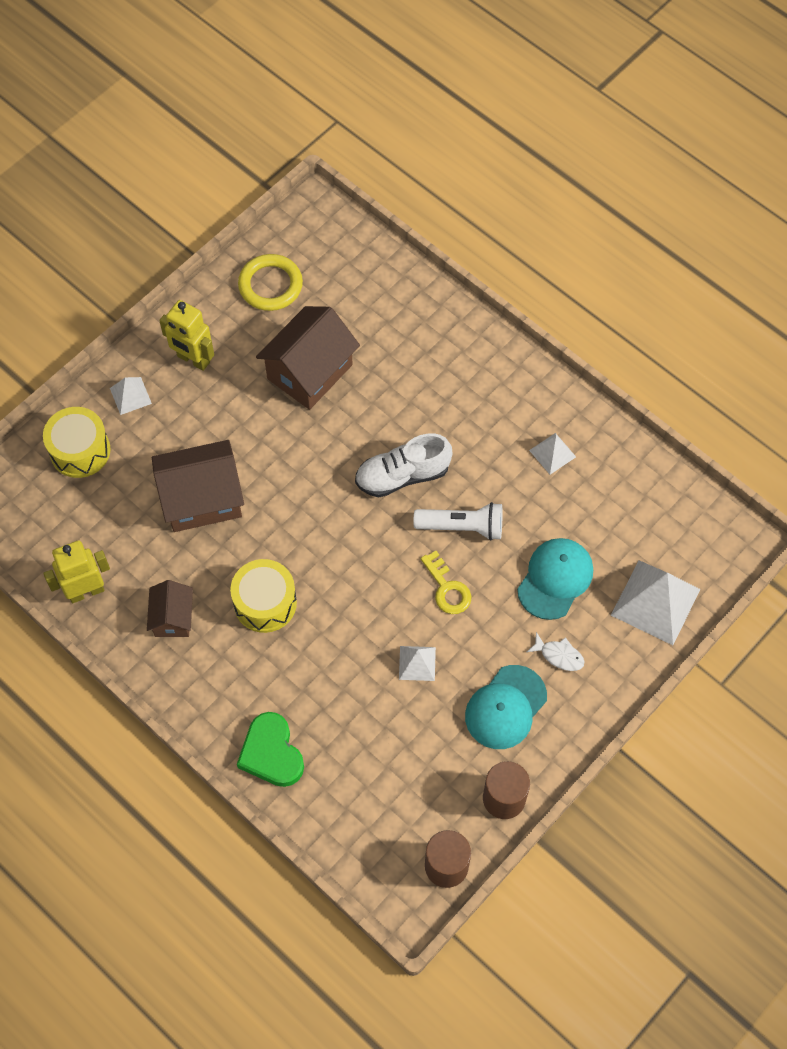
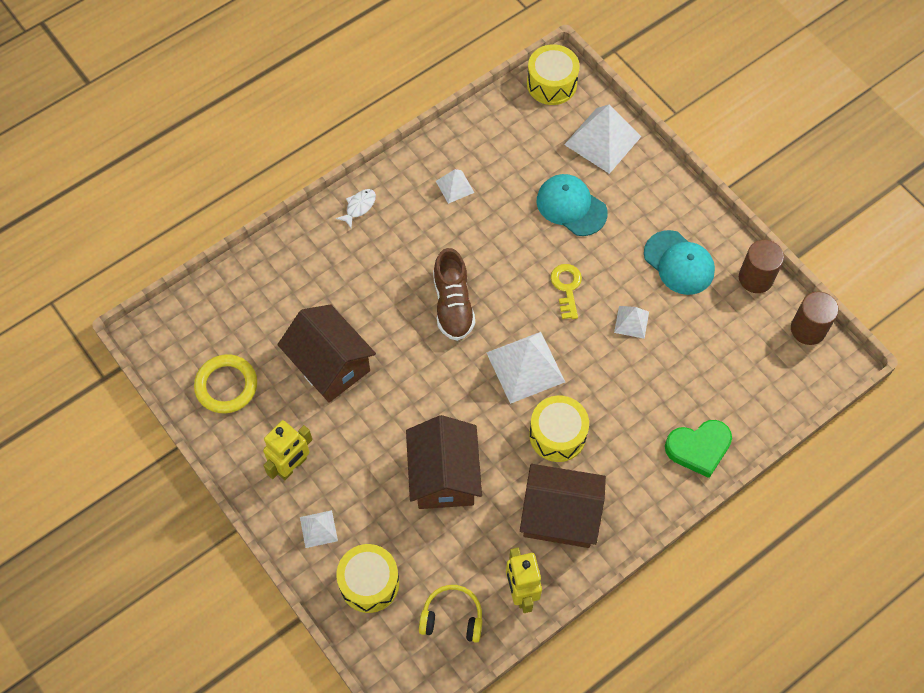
camera: 80 degrees left, 0 degrees up
brown house [147,580,193,637] -> brown house [520,464,606,548], size x1.77
white shoe [355,434,452,498] -> brown shoe [433,248,475,341]
white flashlight [414,502,502,540] -> none
yellow key [420,551,472,614] -> yellow key turned 75 degrees counterclockwise [551,264,582,319]
white fish [527,632,584,671] -> white fish moved to [336,189,376,228]
none -> yellow headphones [419,585,483,643]
none -> white pyramid [487,332,565,404]
none -> yellow drum [527,44,580,105]

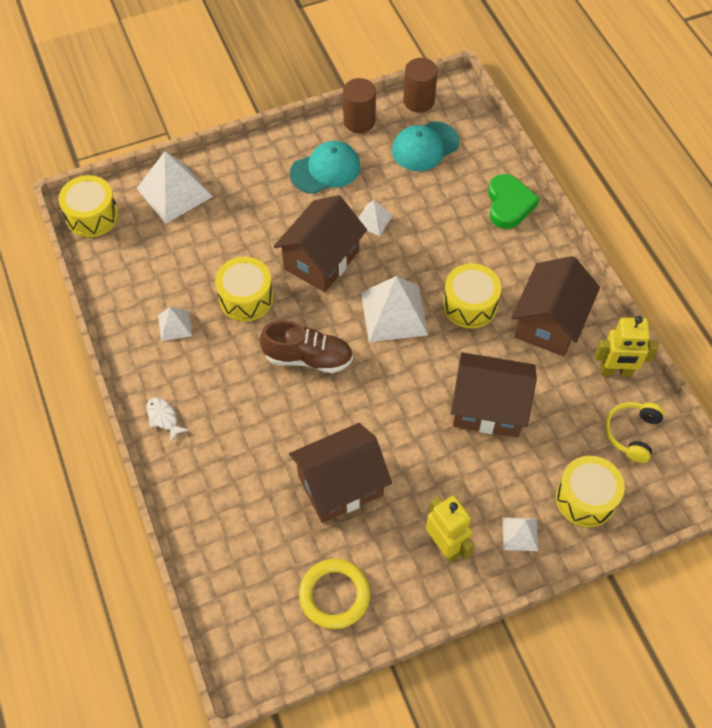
camera: 75 degrees left, 5 degrees down
turquoise cap [537,174,608,236] -> turquoise cap moved to [392,121,460,171]
yellow key [551,264,582,319] -> brown house [274,195,367,292]
none -> yellow drum [215,257,273,322]

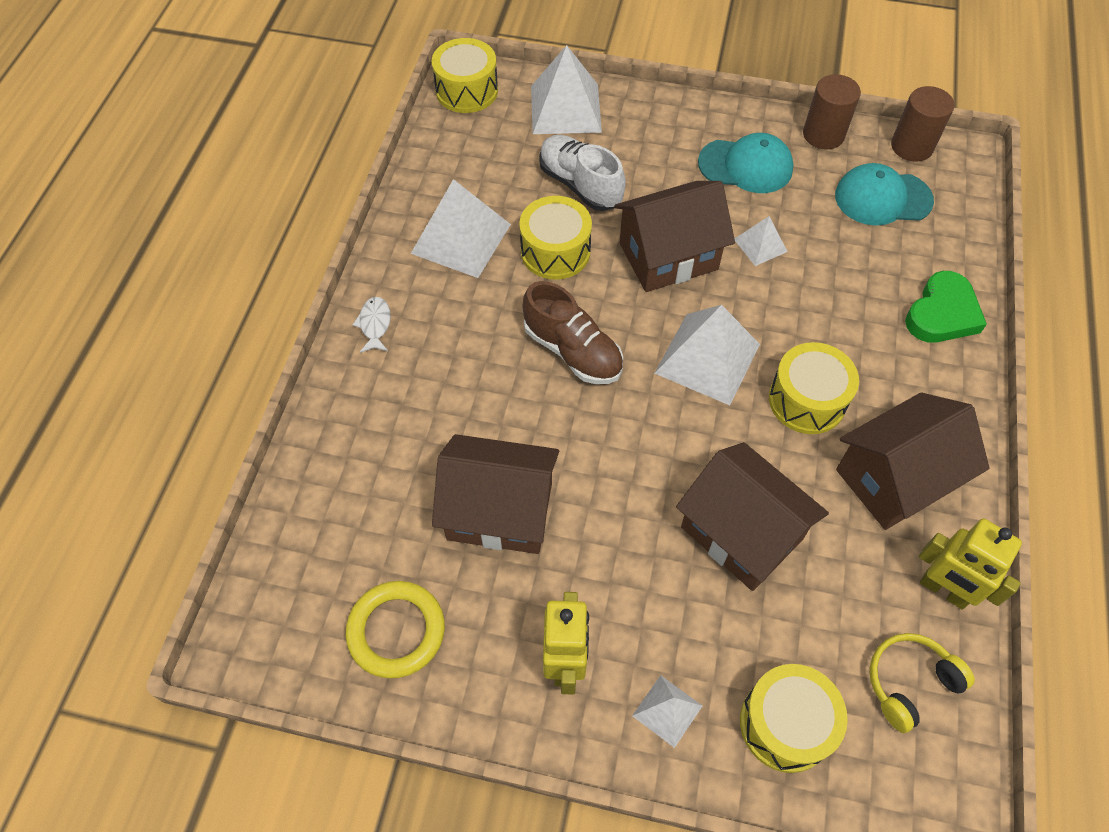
camera: 35 degrees right, 0 degrees up
white pyramid [158,307,192,341] -> white pyramid [411,179,511,278], size x1.93
none -> white shoe [539,135,626,211]

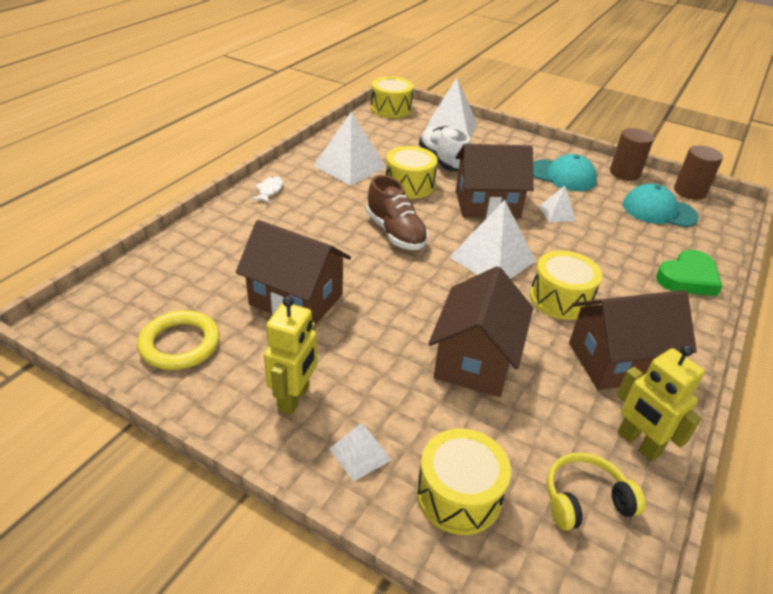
camera: 15 degrees right, 20 degrees down
brown house [676,442,829,591] -> brown house turned 45 degrees clockwise [428,266,533,397]

